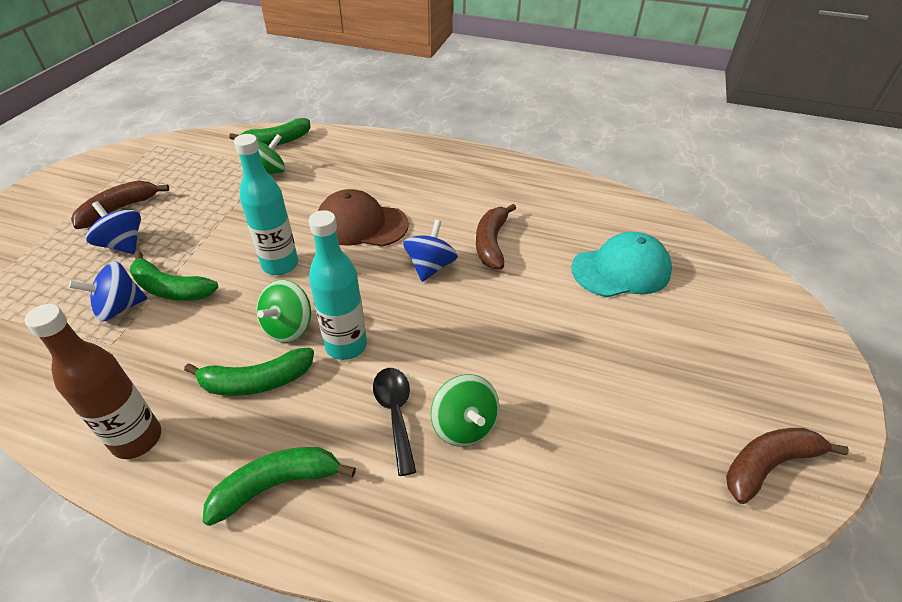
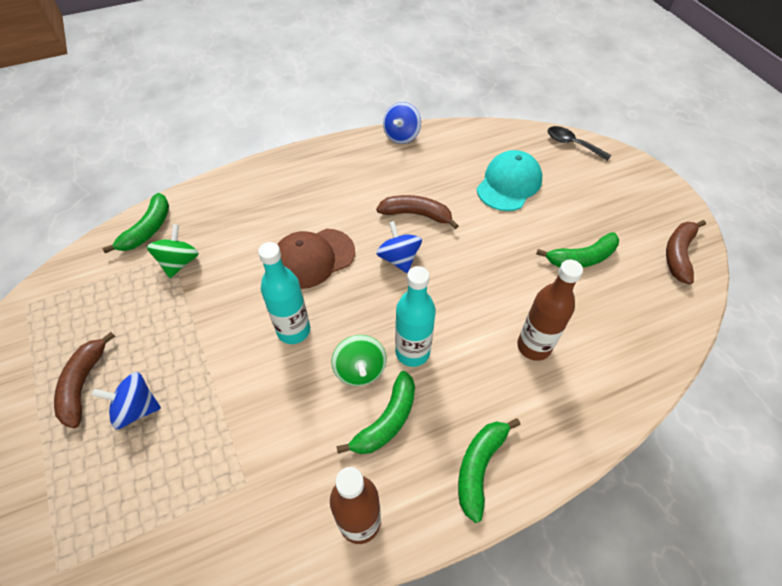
camera: 40 degrees left, 10 degrees up
blue spinning top [69,261,147,322] -> blue spinning top moved to [383,102,421,144]
green banana [130,251,218,301] -> green banana moved to [536,232,619,268]
black spoon [373,368,416,476] -> black spoon moved to [547,126,612,161]
green spinning top [431,374,499,447] -> brown bottle [517,260,583,361]
brown banana [476,204,516,269] -> brown banana turned 135 degrees clockwise [376,195,459,229]

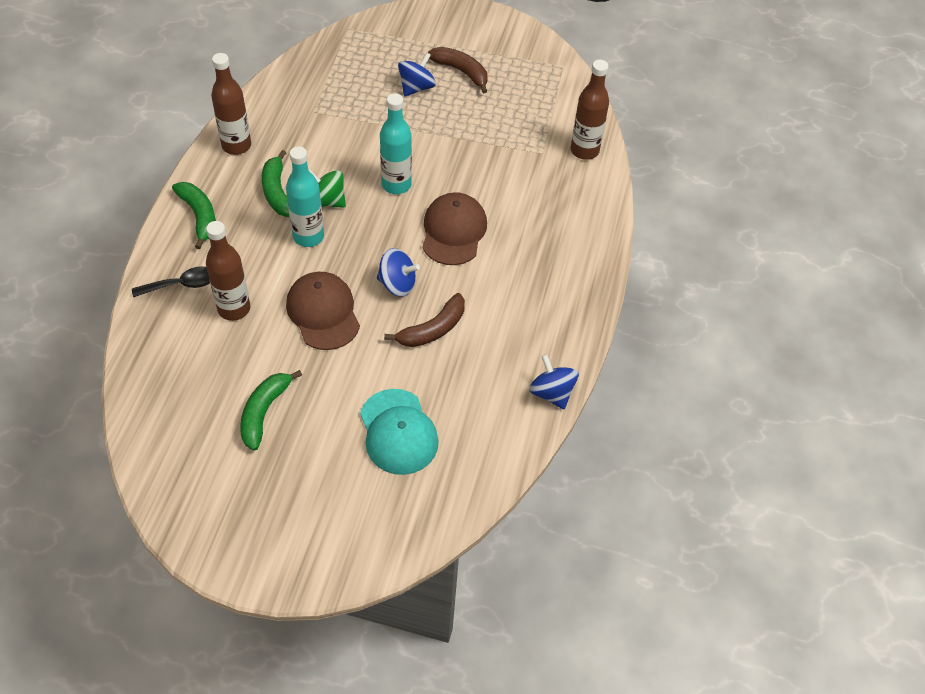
camera: 125 degrees right, 0 degrees up
green banana [102,193,169,253] -> brown bottle [571,60,609,160]
green spinning top [147,224,199,278] -> none
black spoon [547,126,612,161] -> black spoon moved to [132,266,210,298]
brown banana [666,220,706,285] -> none
none -> brown cap [286,272,360,350]

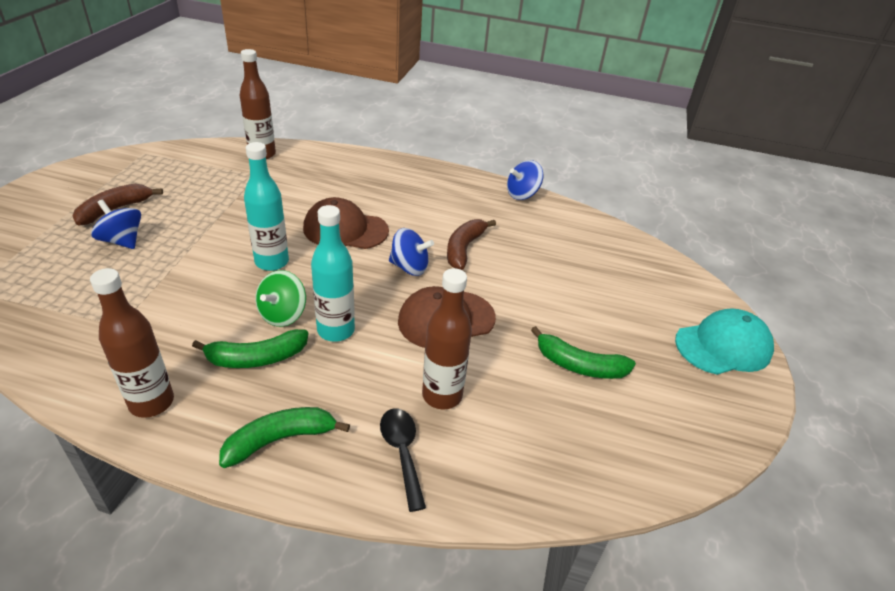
camera: 90 degrees left, 15 degrees down
turquoise cap [360,389,439,475] -> turquoise cap moved to [675,308,774,375]
blue spinning top [377,248,420,297] -> blue spinning top turned 90 degrees clockwise [389,228,434,276]
brown banana [384,293,465,347] -> brown banana turned 120 degrees counterclockwise [447,219,496,270]

